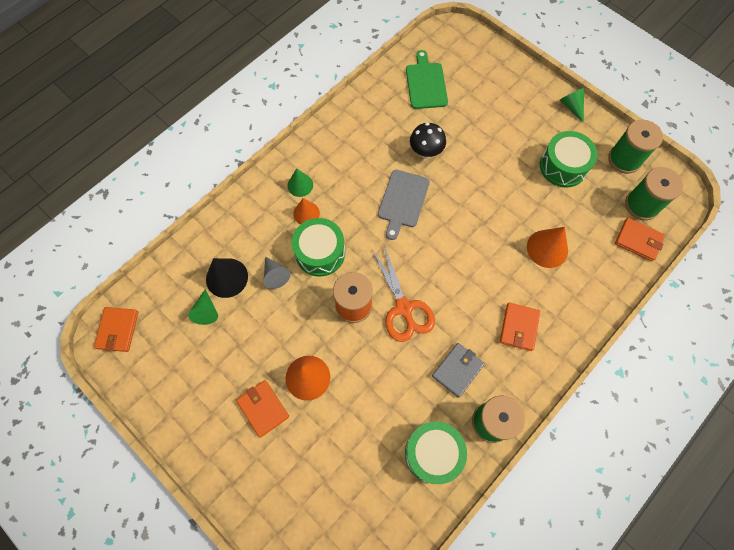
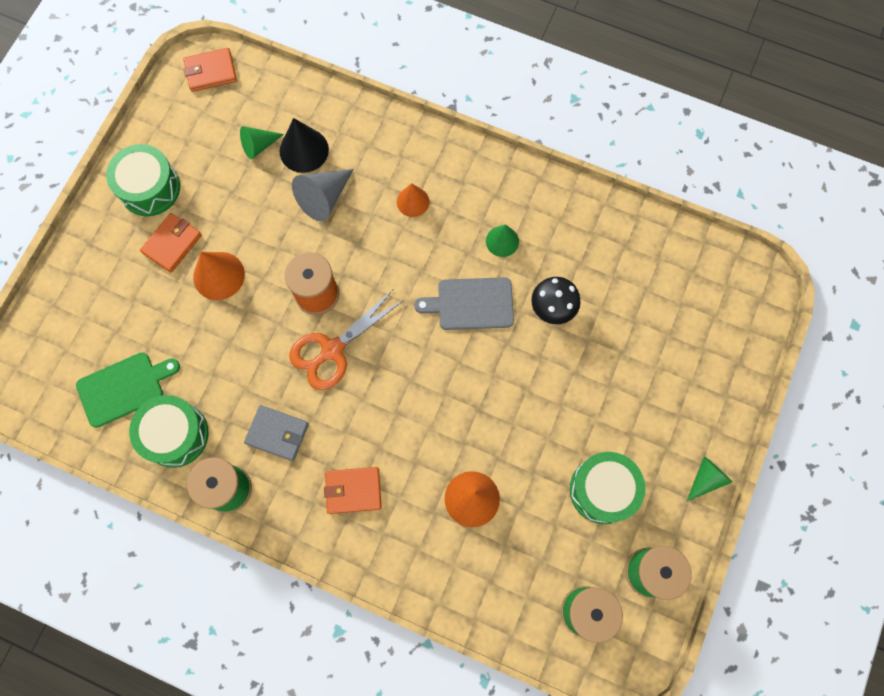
camera: 70 degrees right, 5 degrees up
grey cone [263,256,290,289] -> grey cone [292,169,354,221], size x1.52
green cone [288,168,313,197] -> green cone moved to [486,224,519,257]
green drum [292,218,345,277] -> green drum moved to [106,144,180,216]
green cutting board [406,50,448,109] -> green cutting board moved to [76,352,180,428]
orange wallet [615,218,665,261] -> none

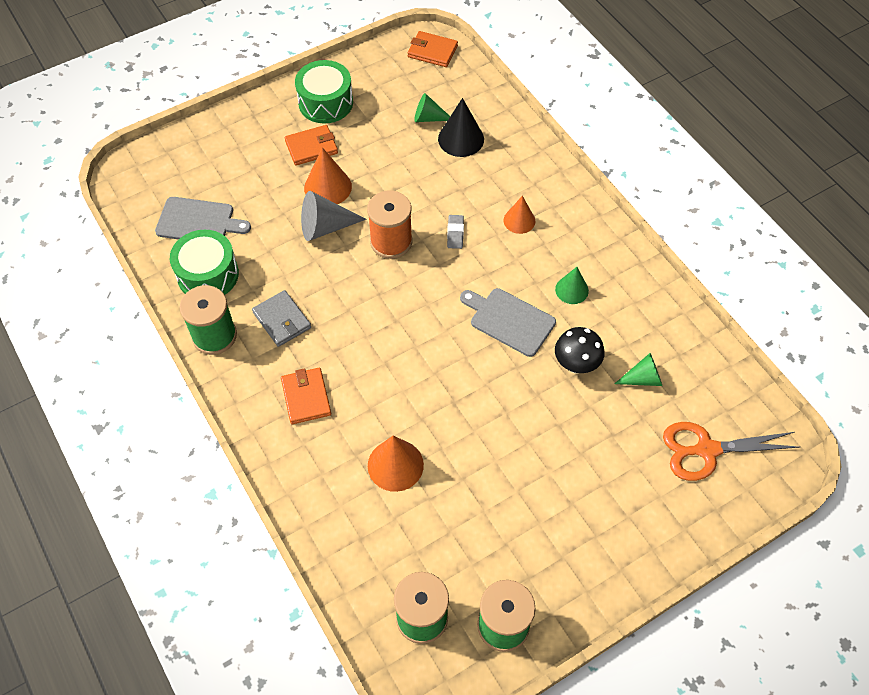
camera: 35 degrees right, 15 degrees down
green cutting board [76,352,180,428] -> grey cutting board [155,197,251,240]
orange scissors [289,290,404,390] -> orange scissors moved to [663,422,800,481]
grey cone [292,169,354,221] -> grey cone moved to [301,191,367,241]
orange wallet [324,467,382,514] -> orange wallet turned 45 degrees clockwise [281,368,331,424]
green drum [570,452,645,524] -> none
green cone [687,456,732,501] -> green cone moved to [615,353,662,386]
none -> grey eraser [447,215,464,249]

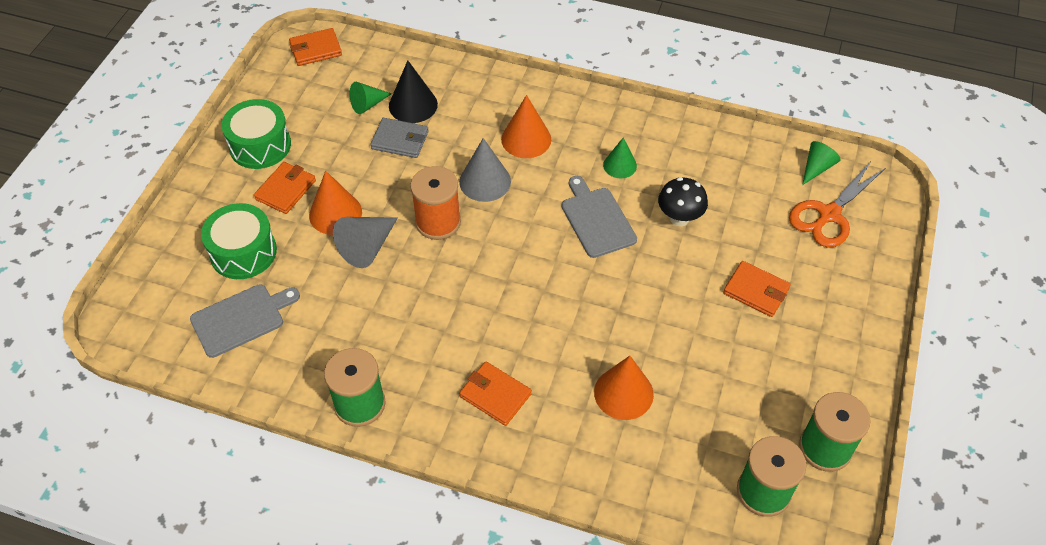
camera: 40 degrees left, 5 degrees down
green drum [170,230,239,295] -> green drum moved to [201,203,277,279]
grey wallet [252,290,311,347] -> grey wallet moved to [370,118,429,158]
grey eraser [447,215,464,249] -> grey cone [459,138,511,202]
grey cutting board [460,288,556,357] -> grey cutting board turned 75 degrees clockwise [562,176,637,258]
orange cone [503,196,535,234] -> orange cone [501,95,551,158], size x1.52
green cone [615,353,662,386] -> green cone moved to [802,141,841,185]
none -> orange wallet [723,261,791,317]

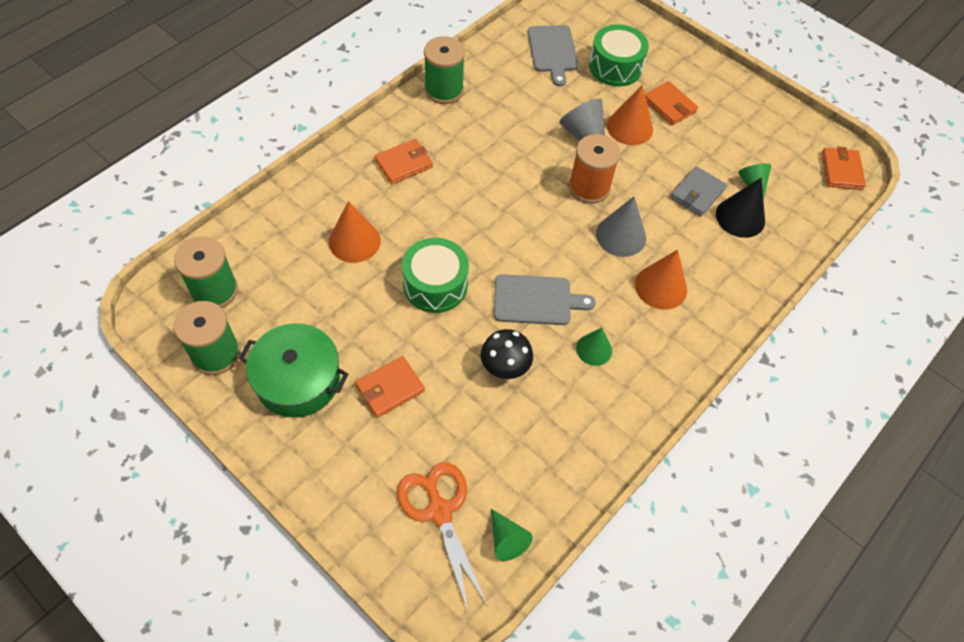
camera: 110 degrees right, 5 degrees up
green drum [221,99,291,169] -> green drum moved to [402,238,469,313]
none -> green pot [239,323,348,418]

